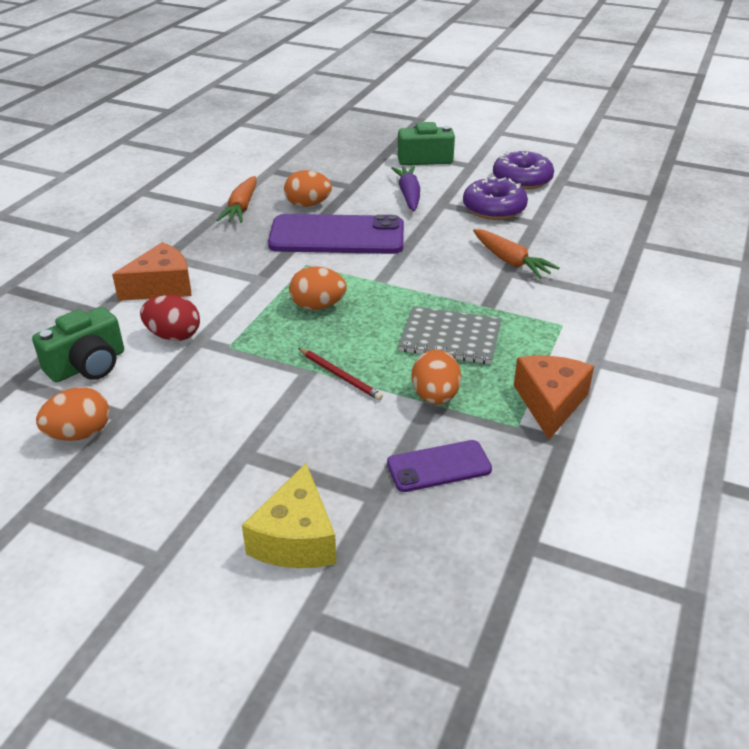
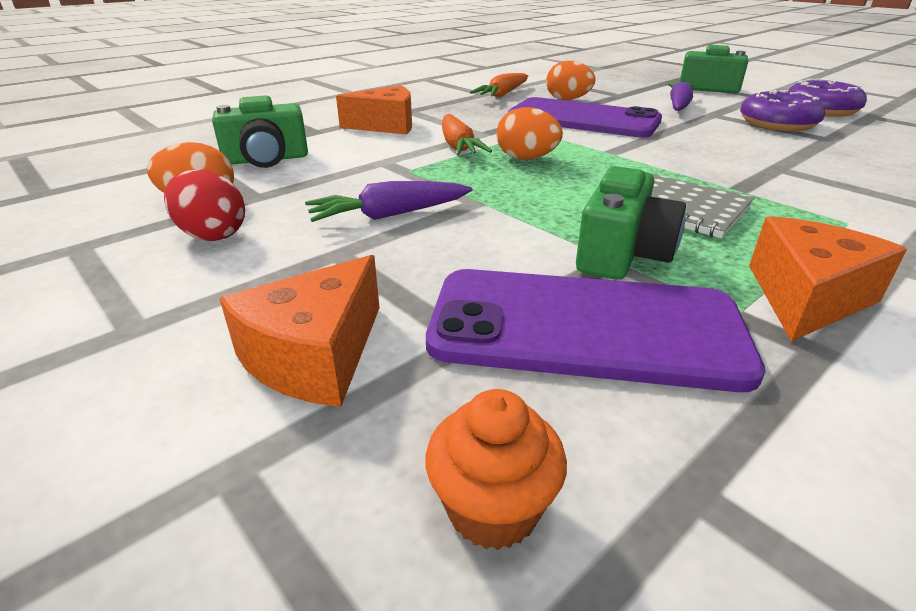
camera: 25 degrees right, 5 degrees down
red egg [140,295,200,341] -> red egg moved to [164,169,245,241]
yellow cheese [242,463,337,568] -> orange cheese [219,255,380,407]
red pencil [298,348,383,401] -> none
purple phone [387,440,492,492] -> purple phone [426,269,765,392], size x1.92
orange egg [412,350,461,405] -> green camera [576,166,686,280]
orange carrot [473,229,560,279] -> orange carrot moved to [442,114,492,155]
none -> purple carrot [305,181,473,222]
none -> orange cupcake [425,389,567,550]

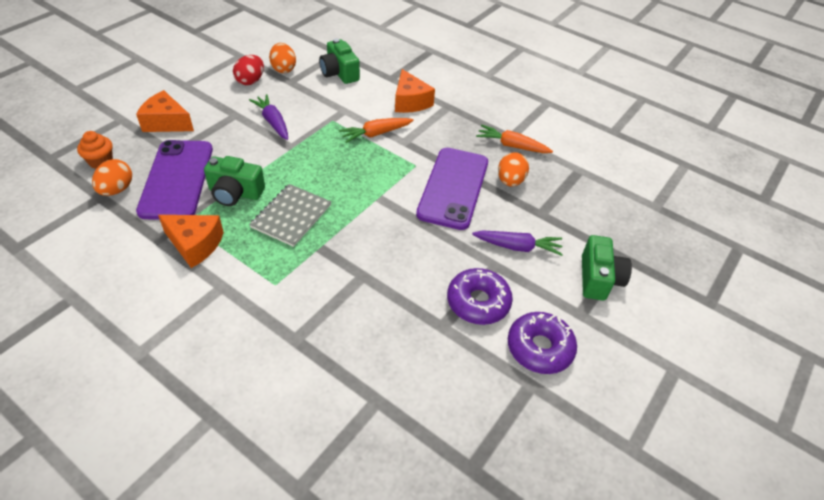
camera: 75 degrees right, 15 degrees up
orange egg [496,107,563,160] -> orange egg moved to [92,159,132,196]

